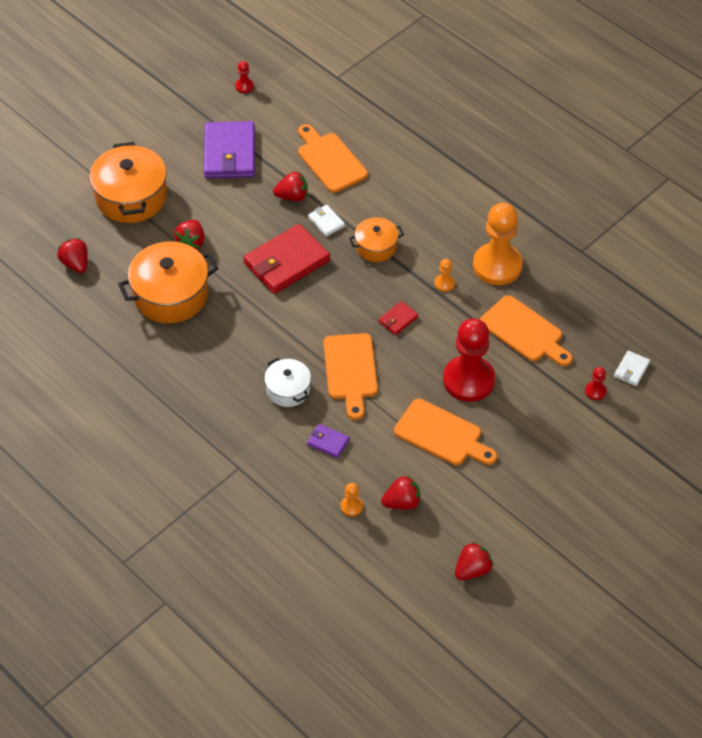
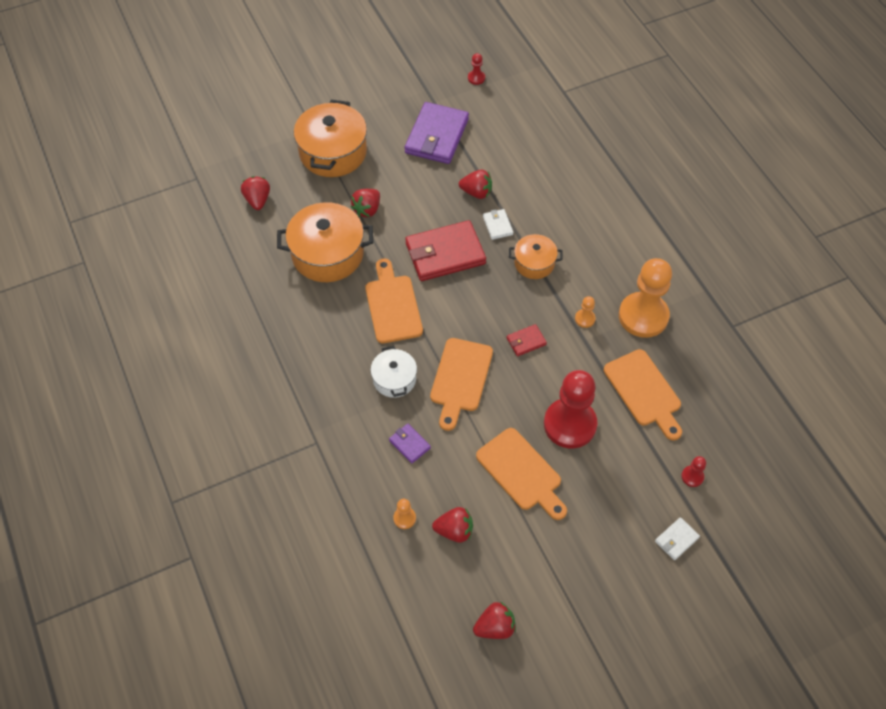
camera: 20 degrees right, 5 degrees up
orange cutting board [298,124,368,193] -> orange cutting board moved to [365,259,423,343]
white wallet [614,351,650,386] -> white wallet moved to [655,517,700,560]

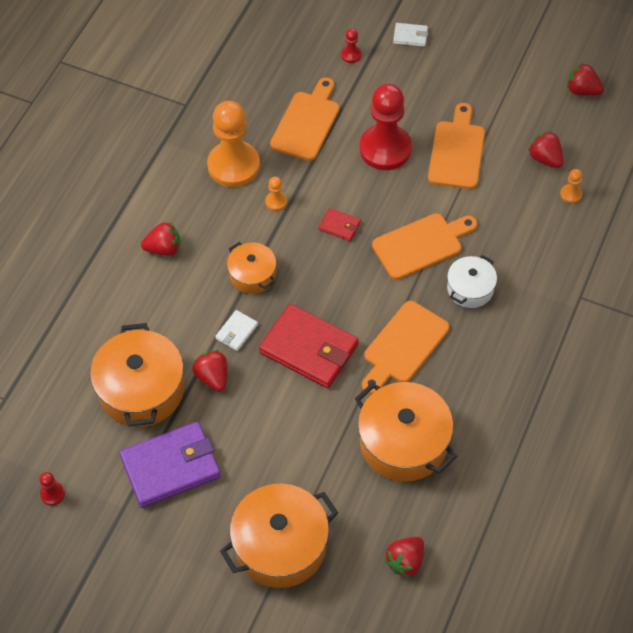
camera: 130 degrees left, 0 degrees up
red strawberry [351,189,380,217] -> red strawberry moved to [141,222,180,256]
purple wallet [389,424,431,463] -> none
none -> orange pot [90,323,184,427]

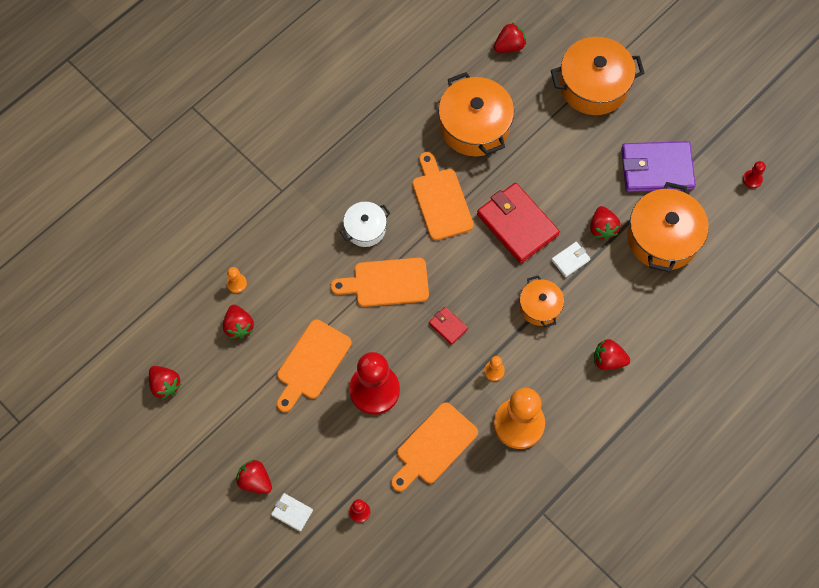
camera: 160 degrees left, 10 degrees up
orange cutting board [362,301,450,394] -> orange cutting board turned 75 degrees counterclockwise [412,152,474,240]
none -> red strawberry [236,460,272,494]

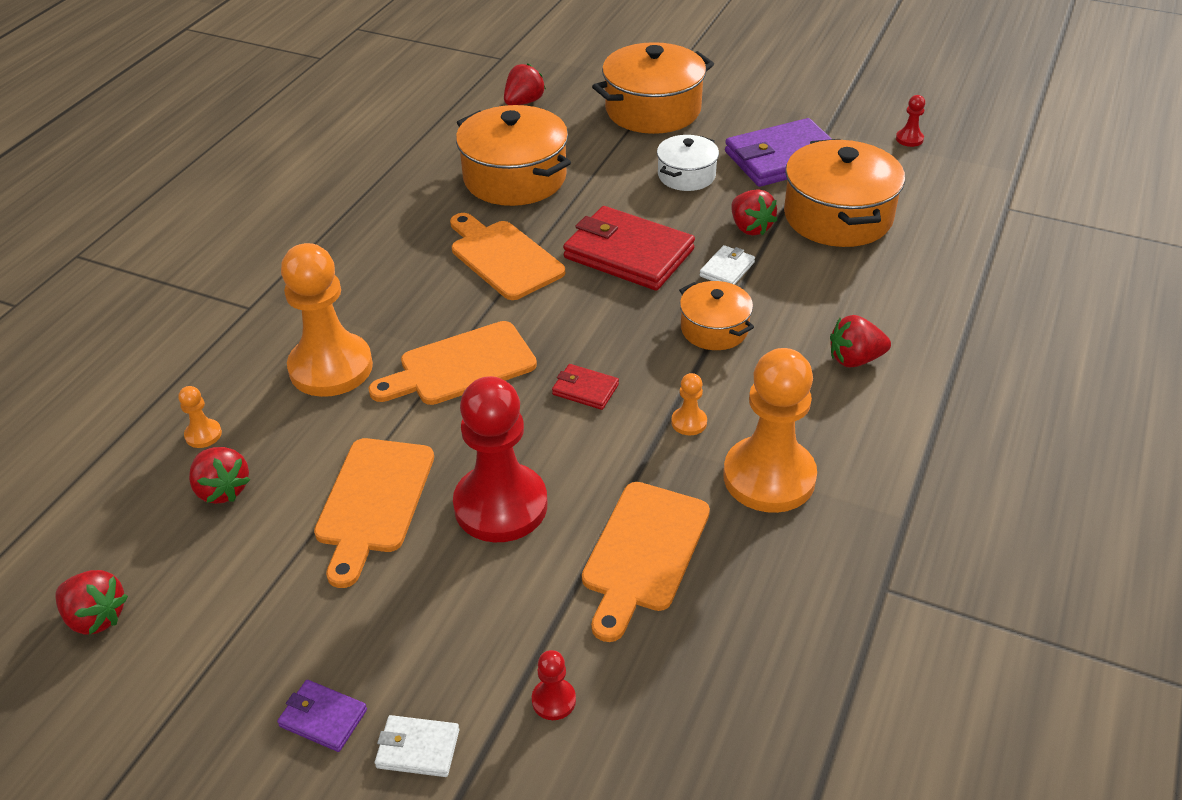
camera: 20 degrees left, 25 degrees down
red strawberry [236,460,272,494] -> purple wallet [277,680,367,752]
white pot [340,202,391,247] -> white pot moved to [657,135,719,191]
none -> orange pawn [281,243,373,397]

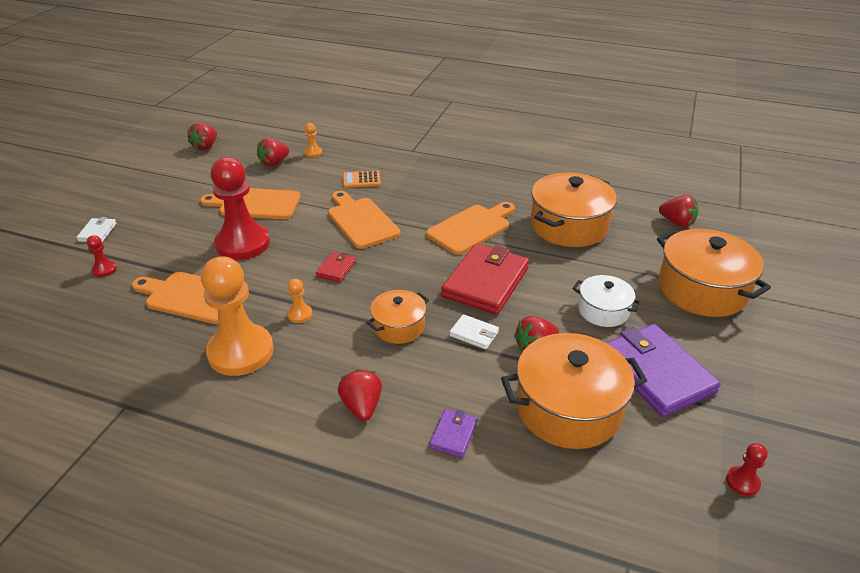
camera: 85 degrees right, 5 degrees down
purple wallet [277,680,367,752] -> purple wallet moved to [429,409,477,458]
orange pawn [281,243,373,397] -> orange calculator [343,170,381,188]

